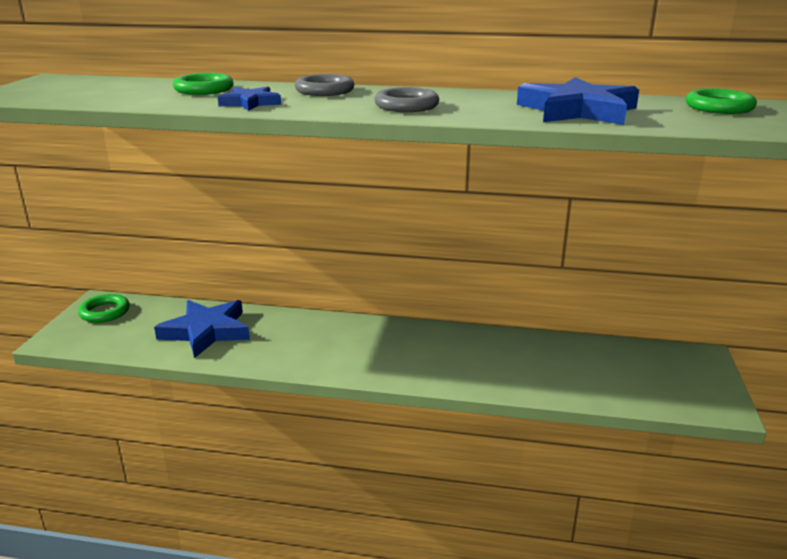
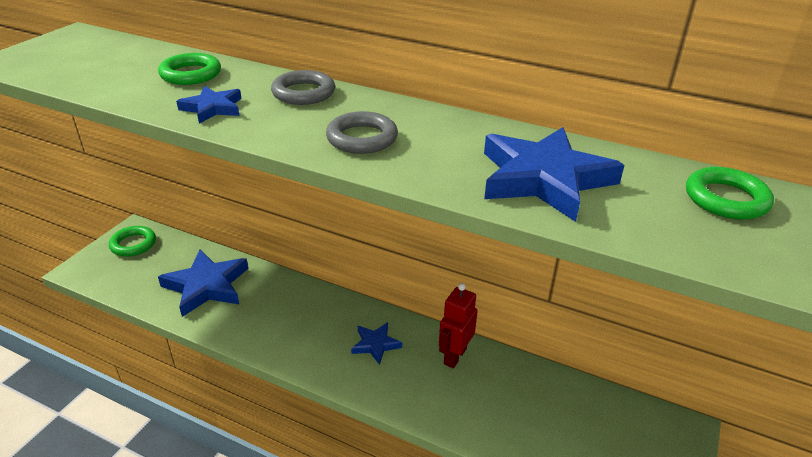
camera: 15 degrees right, 10 degrees up
none -> blue star [351,322,402,365]
none -> red robot [439,283,478,368]

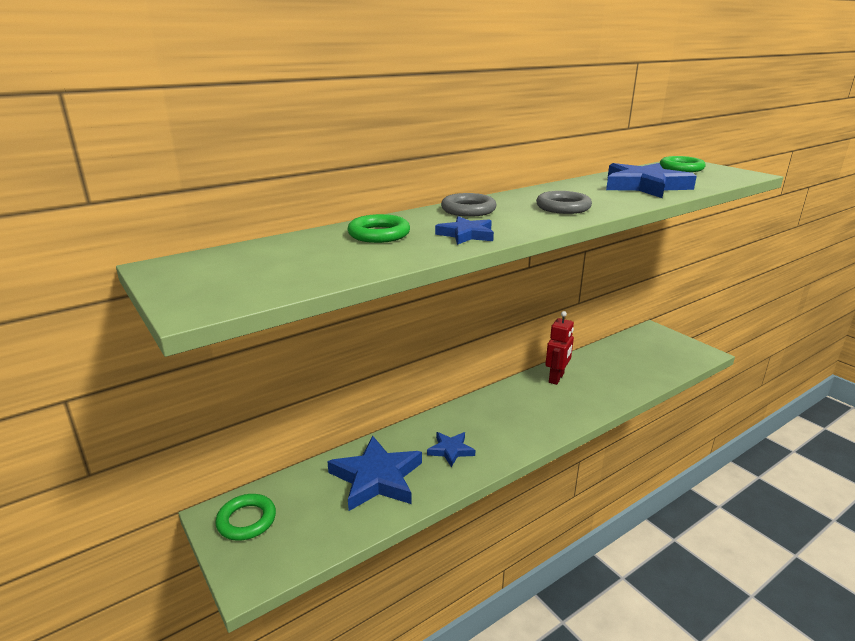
camera: 60 degrees left, 10 degrees down
blue star [351,322,402,365] -> blue star moved to [427,432,475,467]
red robot [439,283,478,368] -> red robot turned 120 degrees counterclockwise [545,311,574,385]

